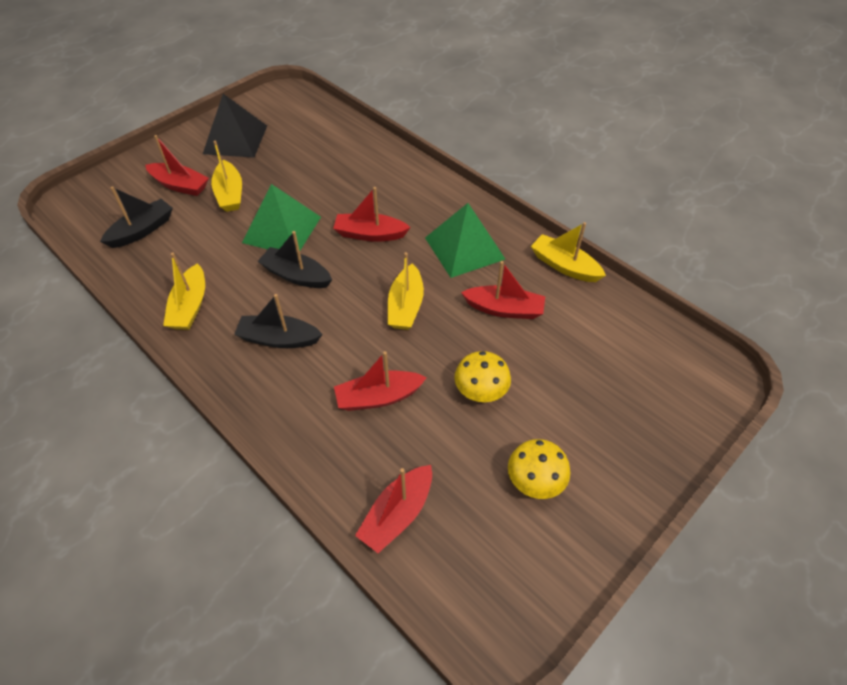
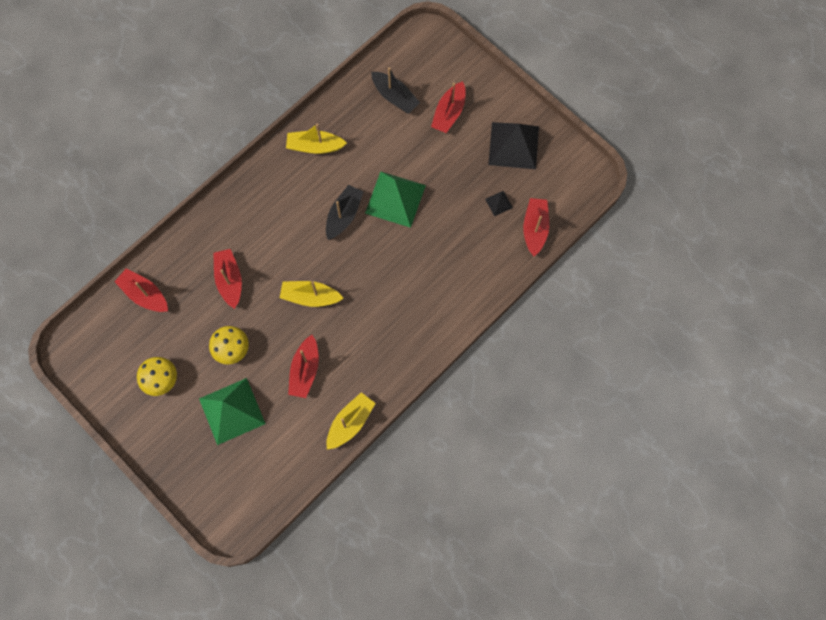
camera: 90 degrees right, 20 degrees up
yellow boat [211,141,242,212] -> none
black boat [234,294,323,348] -> none
red boat [333,187,411,242] -> red boat moved to [523,198,549,256]
green pyramid [425,203,505,278] -> green pyramid moved to [199,378,266,445]
none -> black pyramid [485,191,513,216]

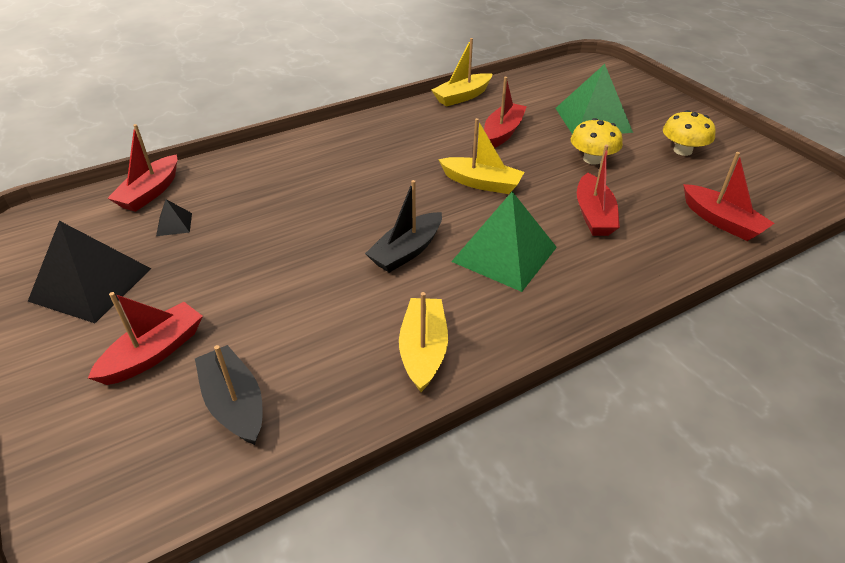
camera: 165 degrees left, 30 degrees down
yellow boat [286,124,347,154] -> yellow boat turned 105 degrees counterclockwise [399,292,448,392]
green pyramid [365,172,426,228] -> green pyramid moved to [451,191,557,292]

